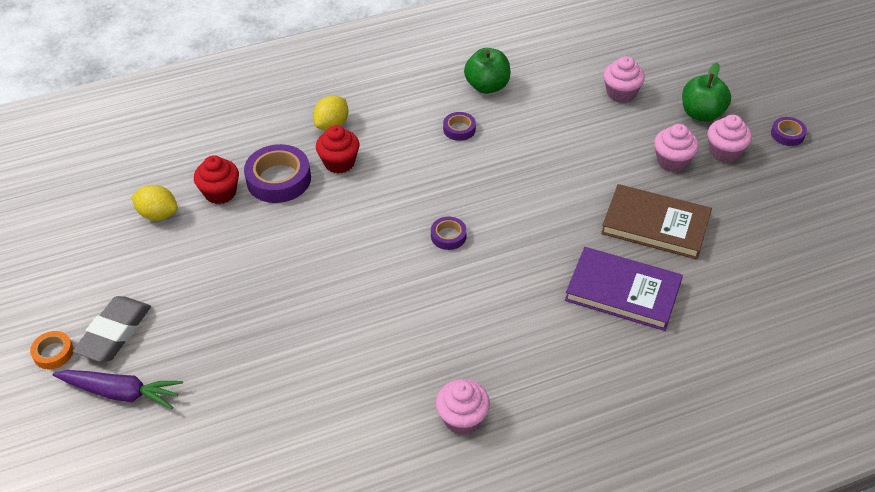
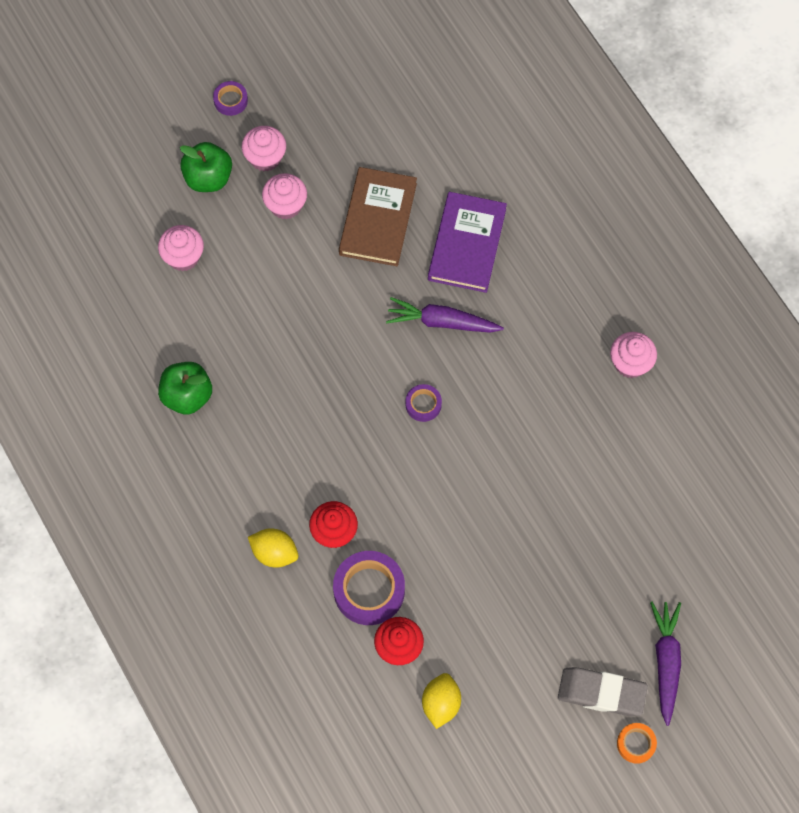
camera: 100 degrees left, 20 degrees up
purple tape [443,112,476,141] -> none
none -> purple carrot [386,297,504,333]

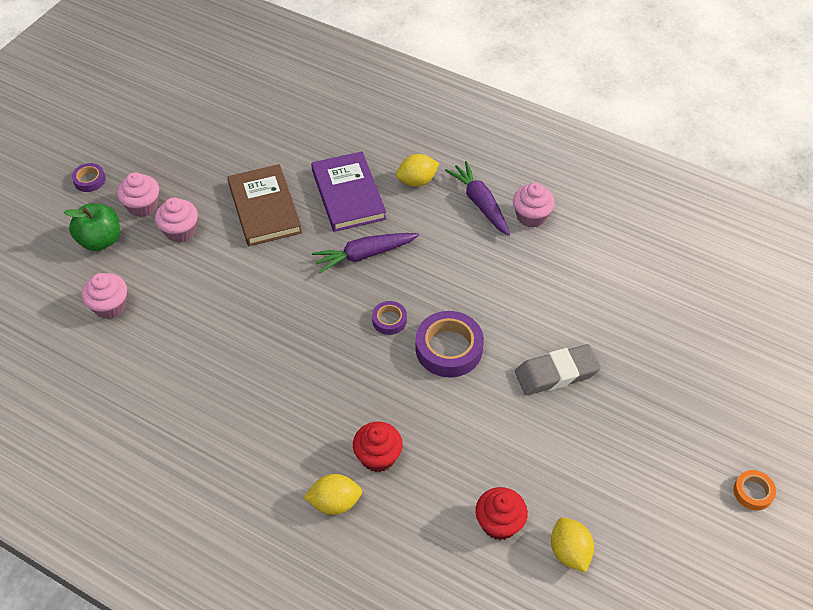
camera: 30 degrees left, 15 degrees down
green apple [158,362,212,414] -> none
purple tape [333,551,405,625] -> purple tape moved to [416,311,484,377]
grey eraser [558,667,648,716] -> grey eraser moved to [515,344,601,395]
purple carrot [650,602,681,726] -> purple carrot moved to [445,161,510,236]
none -> yellow lemon [396,154,439,187]

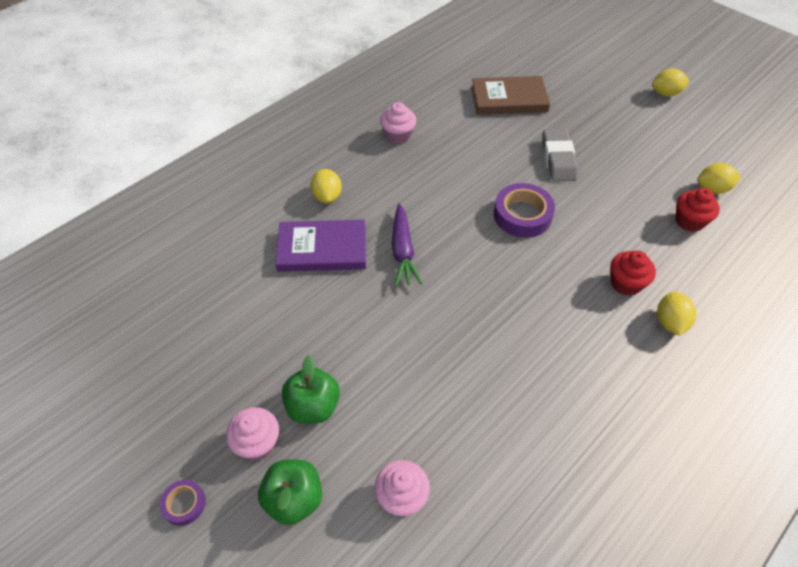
camera: 75 degrees left, 0 degrees up
pink cupcake [155,198,198,243] -> green apple [282,355,340,424]
brown book [227,164,302,246] -> brown book moved to [471,76,550,115]
purple tape [372,301,407,335] -> none
purple carrot [445,161,510,236] -> none
orange tape [733,470,776,510] -> yellow lemon [652,69,689,97]

